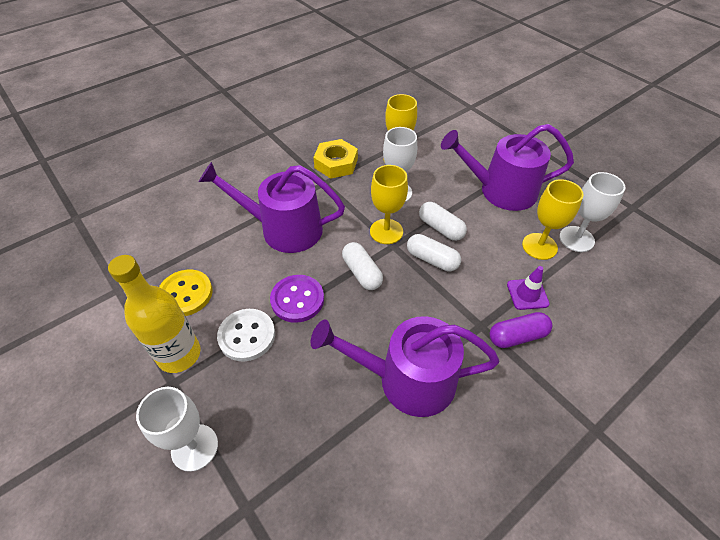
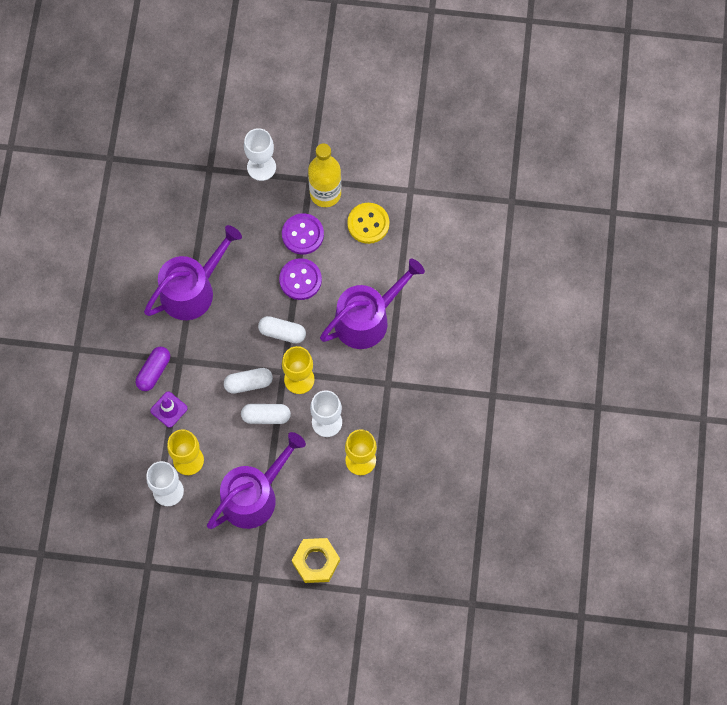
camera: 135 degrees right, 20 degrees up
white button [217,309,275,362] -> purple button [282,213,324,255]
yellow nut [313,139,358,179] -> yellow nut moved to [292,538,340,583]

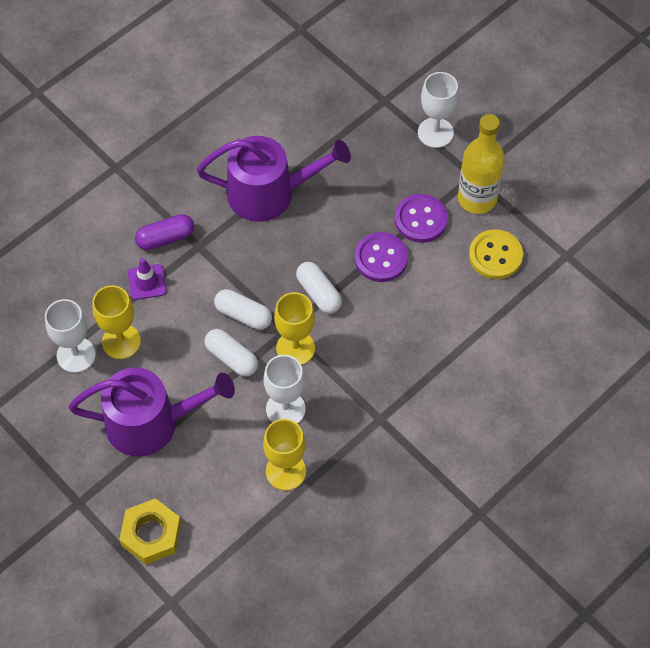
camera: 40 degrees right, 10 degrees down
purple watering can [320,259,425,349] -> none

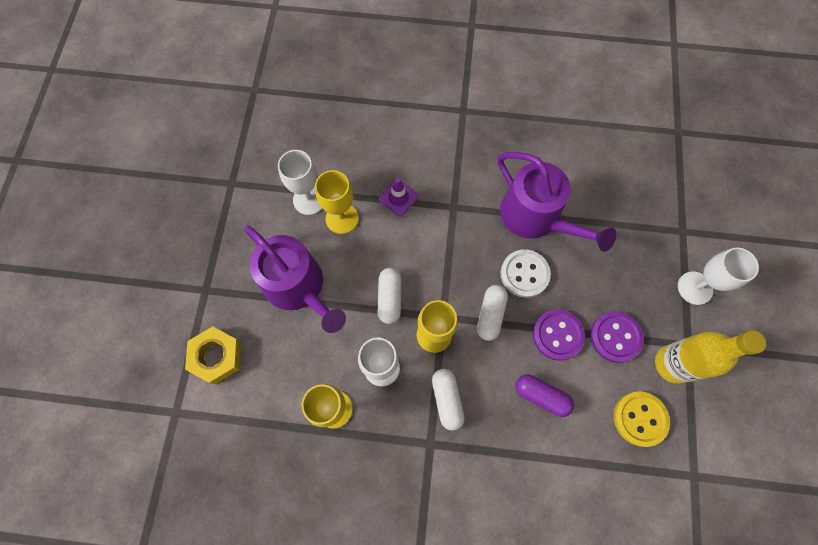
camera: 50 degrees right, 10 degrees up
purple capsule [135,214,194,250] -> purple capsule moved to [516,374,574,417]
white capsule [214,289,272,330] -> white capsule moved to [432,369,465,431]
none -> white button [500,249,551,298]

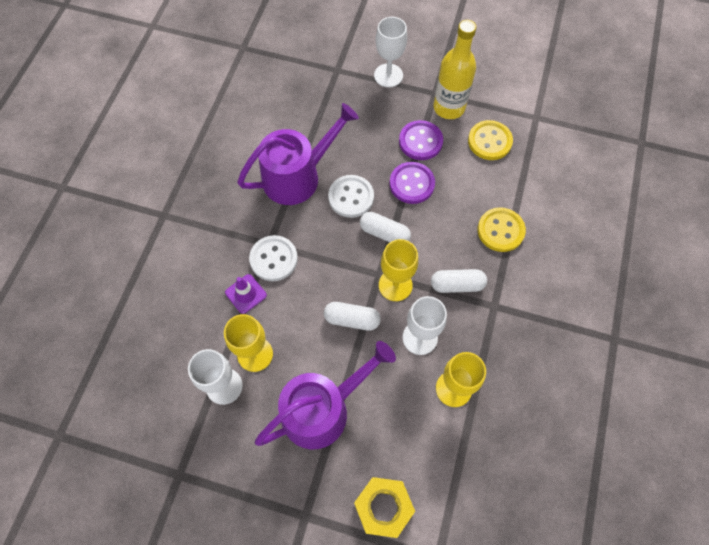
camera: 80 degrees left, 5 degrees down
purple capsule [516,374,574,417] -> none
none -> white button [249,235,298,281]
none -> yellow button [478,207,526,252]

